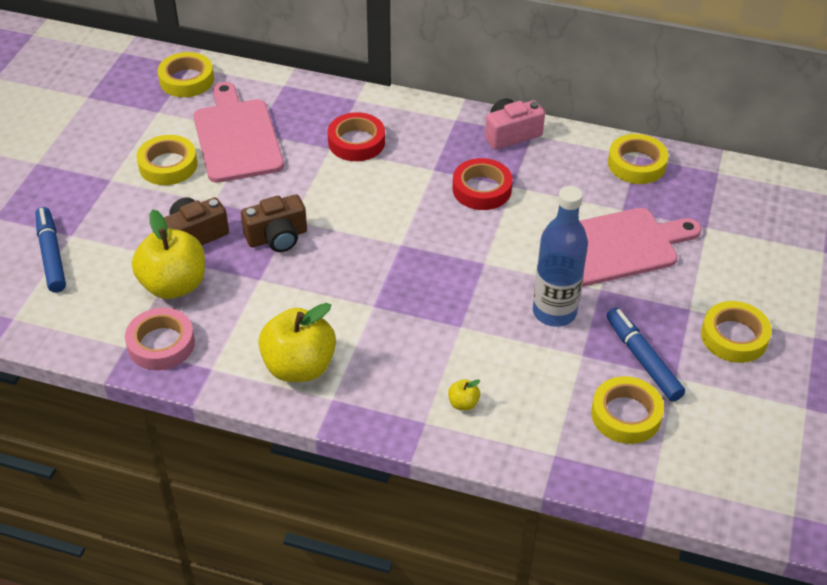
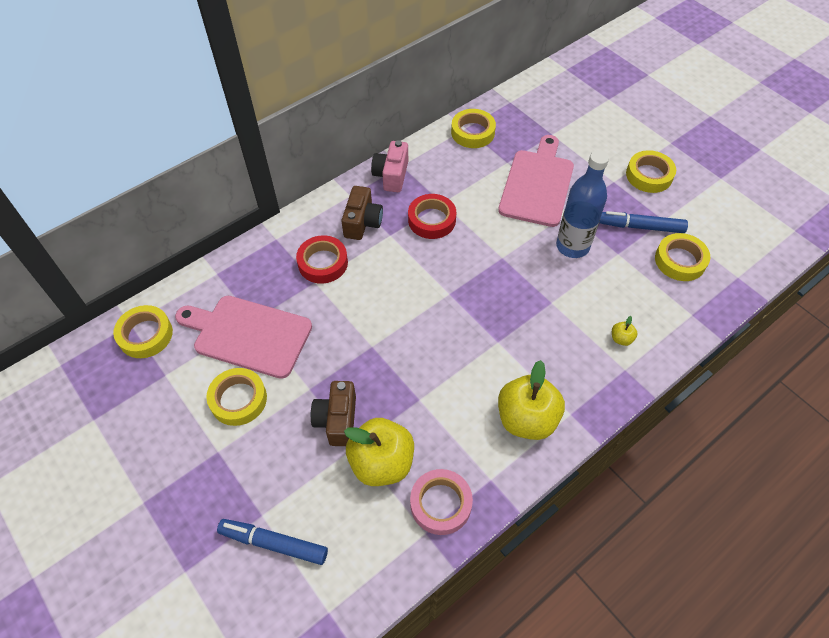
camera: 55 degrees left, 10 degrees up
brown camera [241,194,307,252] -> brown camera moved to [341,186,383,240]

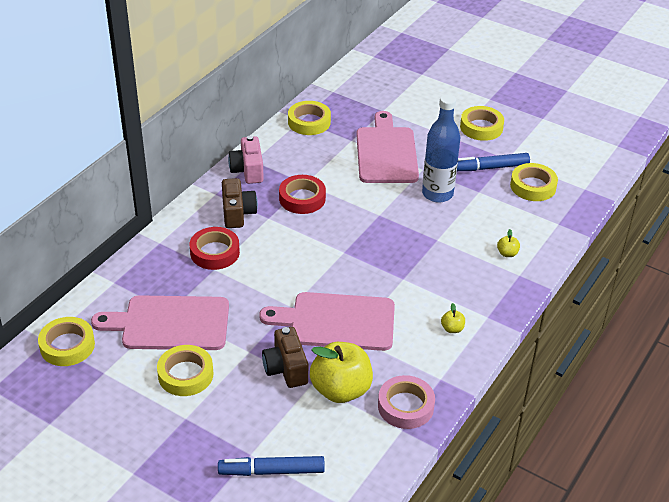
camera: 20 degrees left, 15 degrees down
yellow apple [498,360,565,440] -> yellow apple [441,303,465,333], size x0.41
none -> pink cutting board [259,292,395,351]

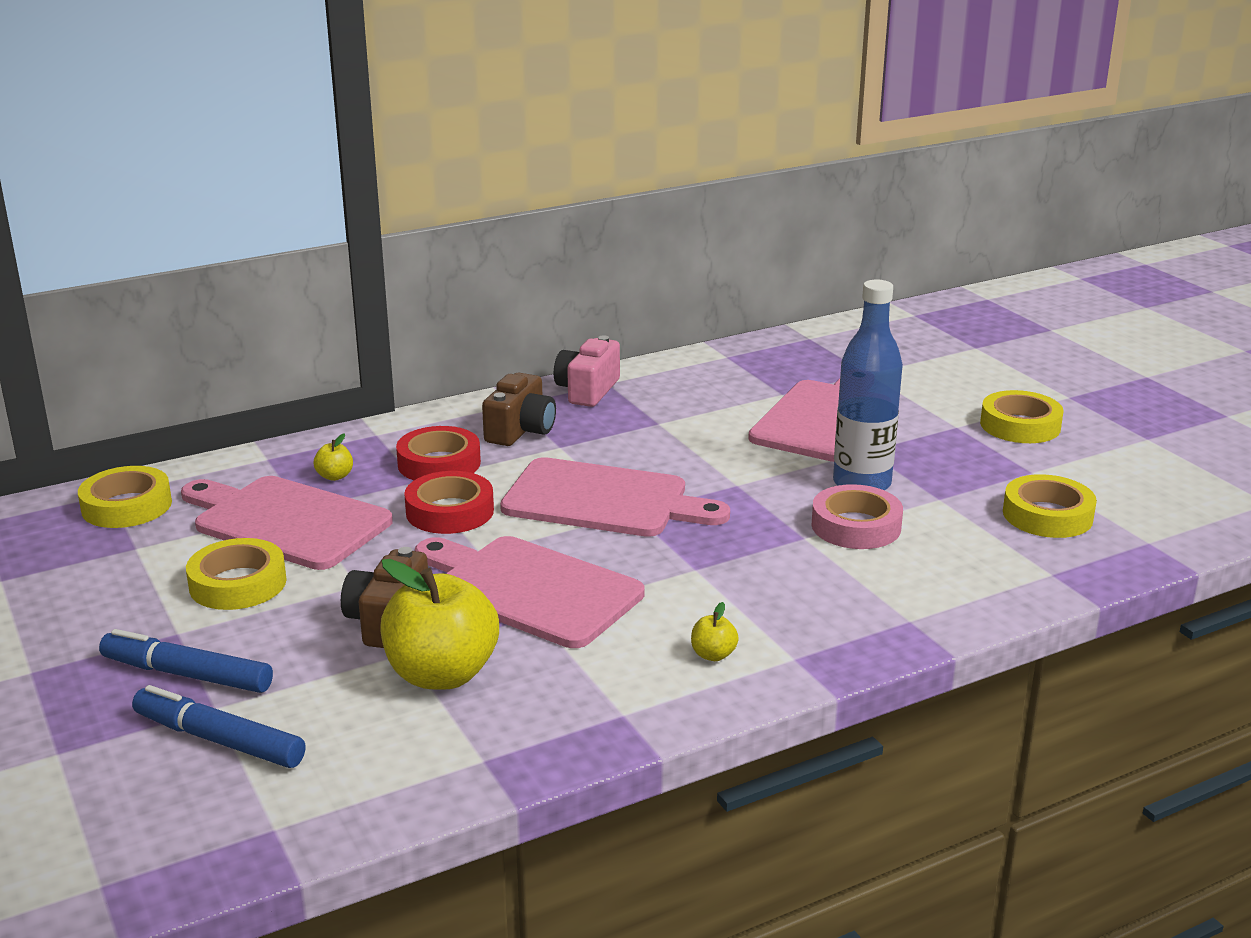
camera: 30 degrees right, 15 degrees down
red tape [279,175,326,214] -> red tape moved to [404,471,494,534]
yellow tape [288,101,331,135] -> none
pink tape [378,375,435,429] -> pink tape moved to [811,484,903,549]
blue marker [457,153,530,171] -> blue marker moved to [99,629,273,693]
yellow apple [497,229,520,257] -> yellow apple moved to [314,433,353,481]
none -> pink cutting board [500,457,730,537]

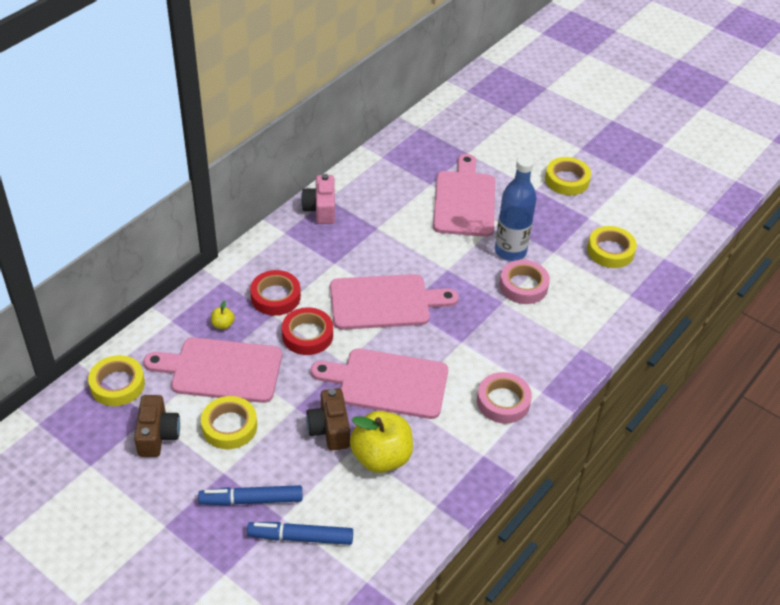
camera: 25 degrees left, 20 degrees up
brown camera [482,373,556,446] -> brown camera moved to [134,395,180,457]
yellow apple [691,602,739,661] -> pink tape [477,372,532,424]

